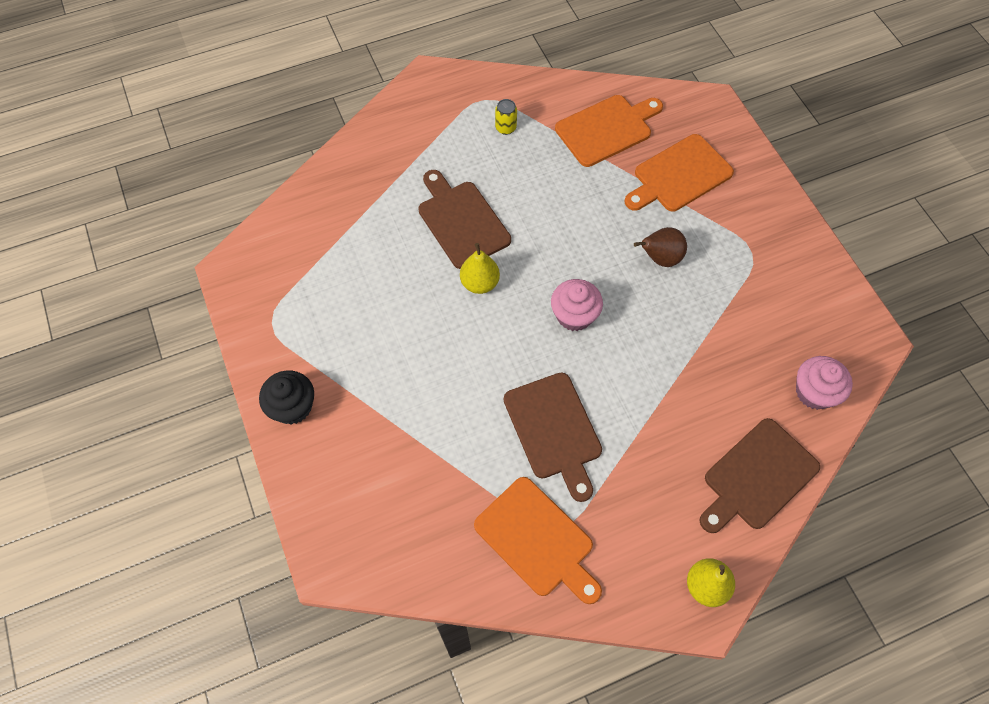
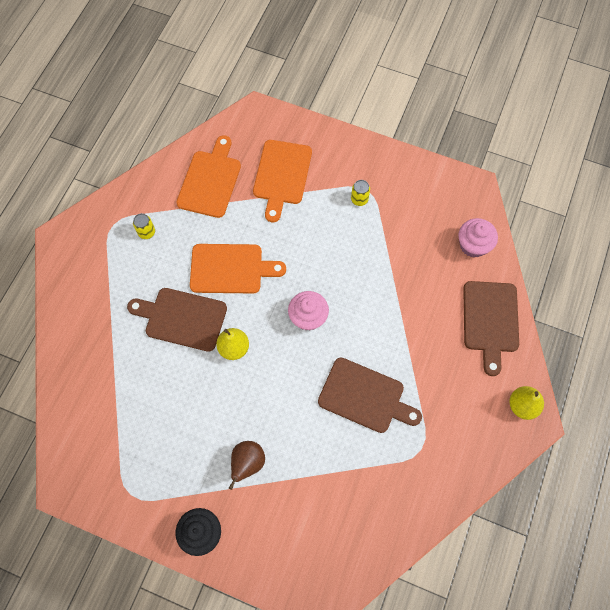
camera: 45 degrees left, 5 degrees up
orange cutting board [474,477,602,604] -> orange cutting board moved to [190,244,286,293]
brown pear [634,227,687,267] -> brown pear moved to [229,441,265,490]
none -> yellow can [351,180,370,206]

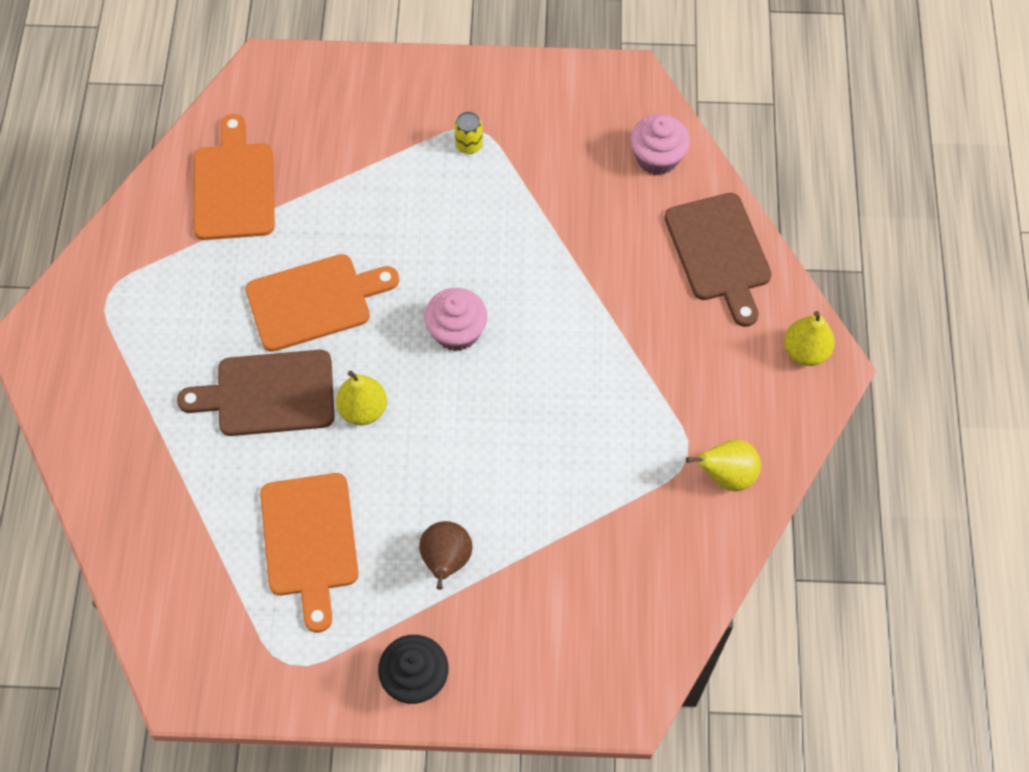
camera: 20 degrees left, 5 degrees down
yellow can [133,213,155,239] -> none
orange cutting board [253,140,312,222] -> orange cutting board moved to [260,473,358,633]
brown cutting board [318,358,422,433] -> none
none -> yellow pear [686,439,761,492]

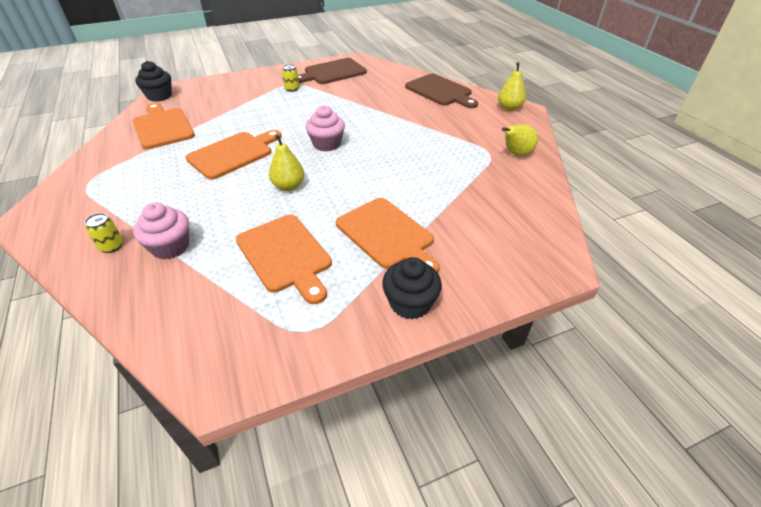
camera: 25 degrees left, 20 degrees down
brown cutting board [177,350,334,436] -> brown cutting board moved to [298,58,367,84]
brown pear [419,521,473,590] -> orange cutting board [336,198,440,273]
pink cupcake [630,114,690,175] -> pink cupcake moved to [133,203,189,260]
none -> yellow can [85,213,123,253]
none -> black cupcake [135,61,172,102]

